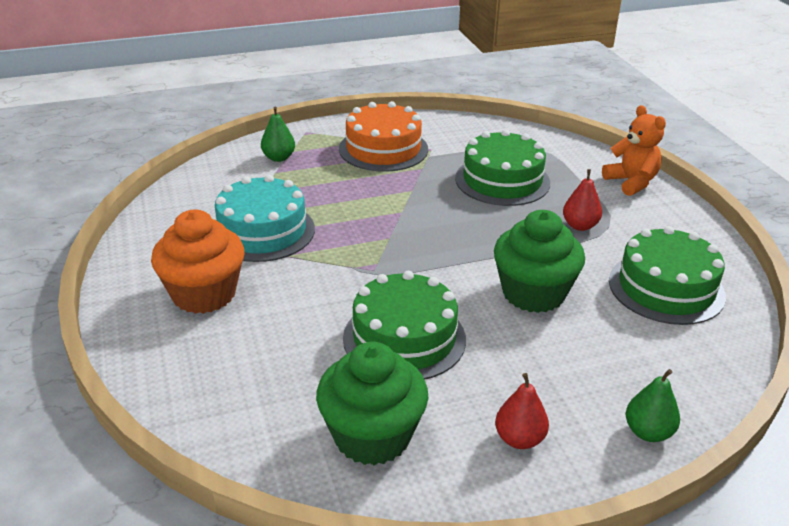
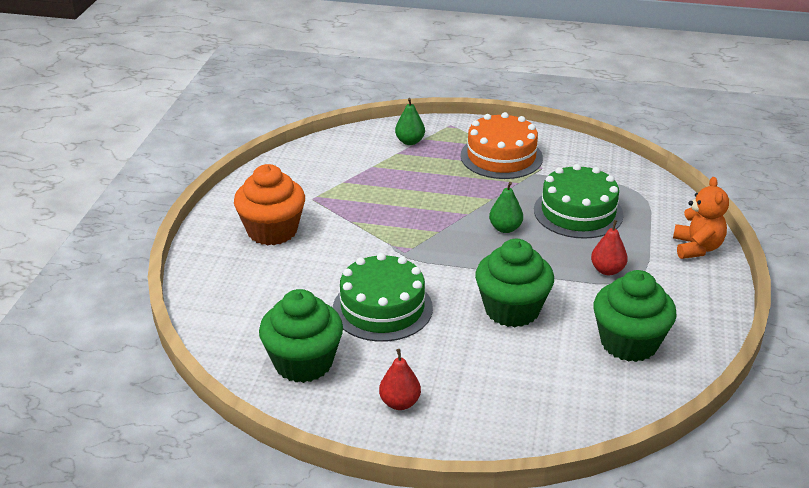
camera: 30 degrees right, 0 degrees up
turquoise cake [215,175,315,262] -> none
green cake [609,226,726,325] -> green cupcake [593,270,677,362]
green pear [626,369,680,442] -> green pear moved to [489,182,523,233]

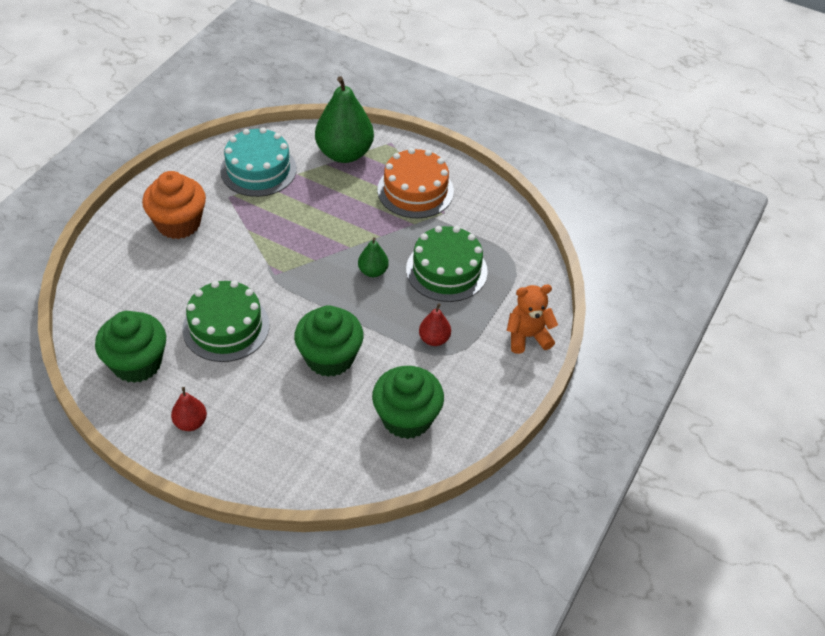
camera: 15 degrees right, 15 degrees up
green pear [395,98,425,145] -> green pear [315,76,374,163], size x2.09
orange teddy bear [673,177,729,259] -> orange teddy bear turned 120 degrees counterclockwise [507,284,558,354]
none -> turquoise cake [220,127,297,197]

